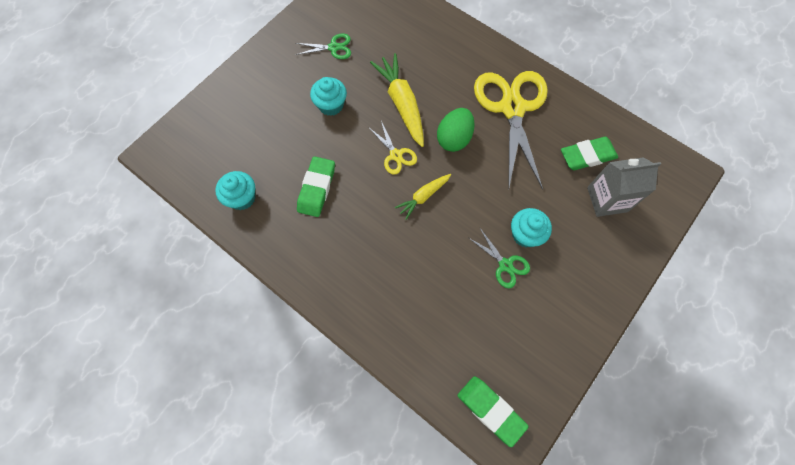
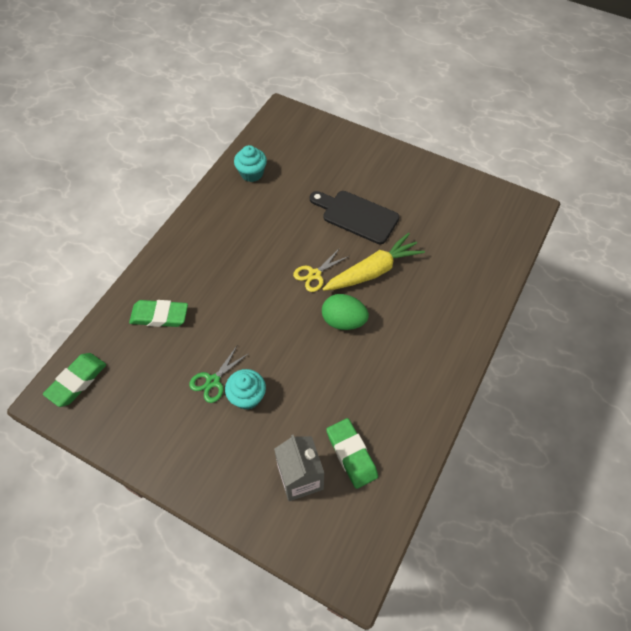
camera: 80 degrees right, 10 degrees down
green scissors [295,34,351,59] -> none
green eraser [297,156,335,217] -> green eraser moved to [129,300,188,327]
turquoise cupcake [310,77,347,116] -> black cutting board [310,191,399,244]
yellow carrot [395,174,451,220] -> none
yellow scissors [474,71,548,190] -> none

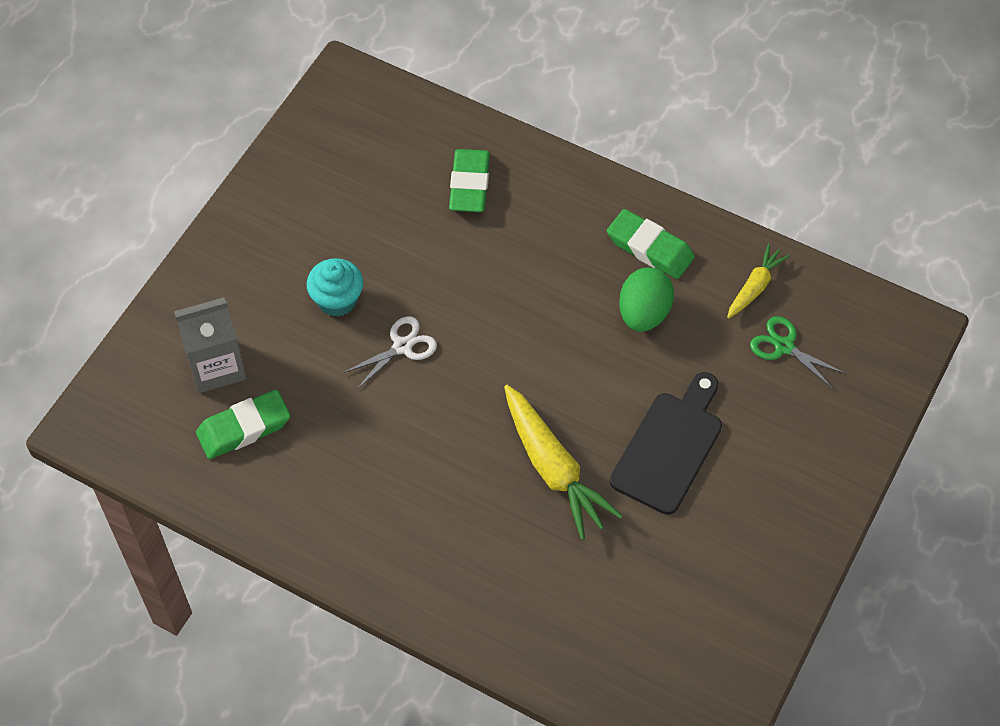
camera: 90 degrees right, 0 degrees up
green eraser [43,353,106,407] -> green eraser moved to [607,209,695,279]
green scissors [189,346,249,403] -> green scissors moved to [750,316,846,389]
turquoise cupcake [234,145,267,182] -> yellow carrot [727,244,790,319]
yellow scissors [293,248,349,292] -> none
green egg [322,294,369,330] -> green egg moved to [619,267,674,332]
none -> white scissors [343,316,437,389]

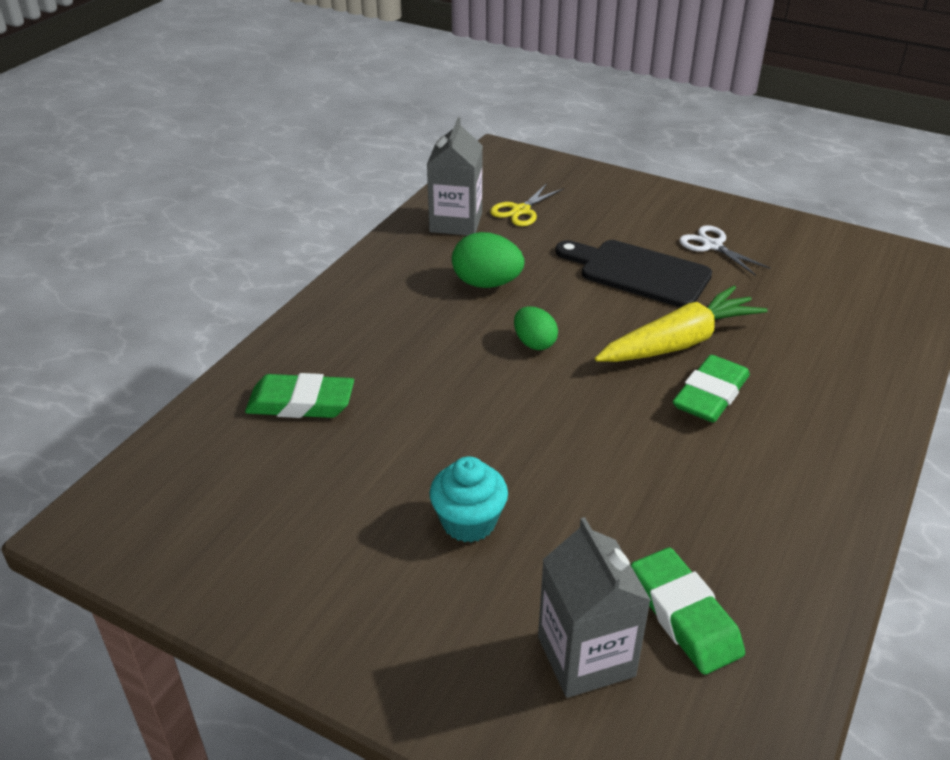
camera: 90 degrees left, 20 degrees down
white scissors [343,316,437,389] -> white scissors moved to [679,225,771,276]
green eraser [607,209,695,279] -> green eraser moved to [673,355,750,423]
yellow carrot [727,244,790,319] -> grey carton [427,117,483,236]
green scissors [750,316,846,389] -> yellow scissors [490,183,564,226]
none -> green egg [514,306,558,350]

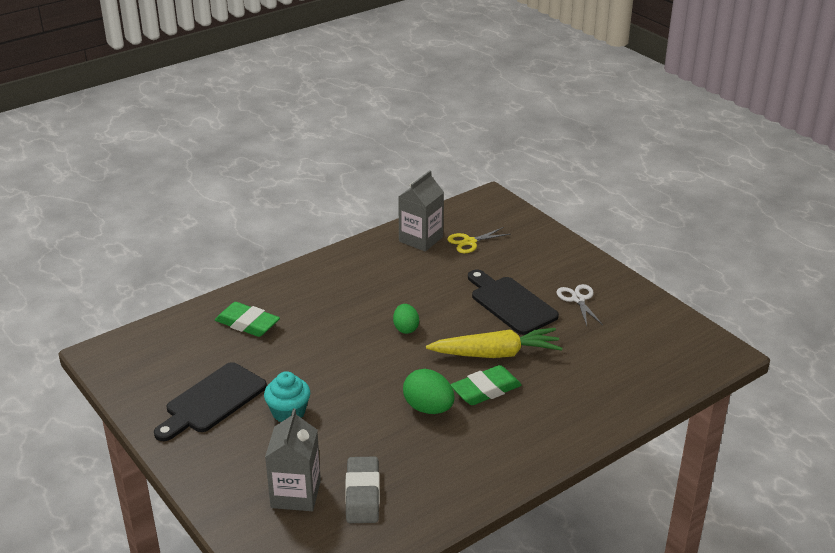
camera: 25 degrees right, 5 degrees down
green egg [452,232,524,288] -> green egg moved to [403,369,455,414]
green eraser [631,548,745,675] -> grey eraser [345,456,380,523]
none -> black cutting board [154,362,267,441]

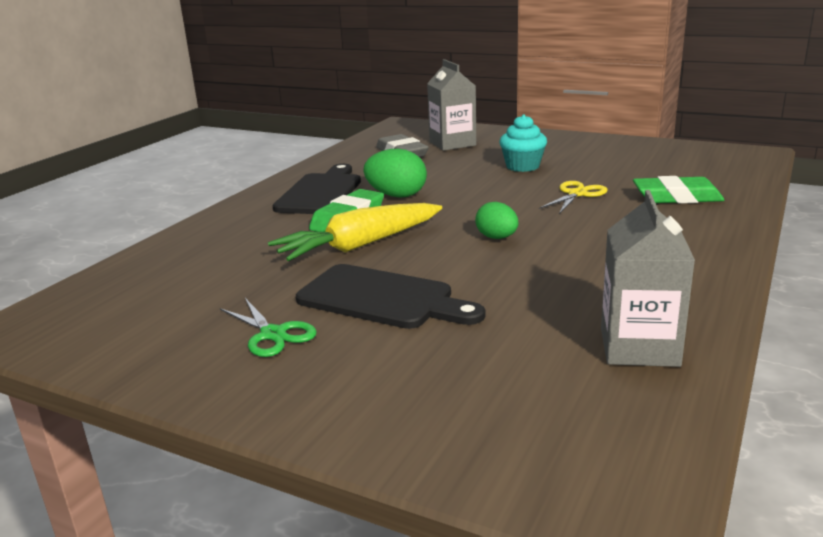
camera: 155 degrees right, 10 degrees down
black cutting board [154,362,267,441] -> black cutting board moved to [272,164,361,214]
yellow scissors [448,227,510,253] -> yellow scissors moved to [539,181,608,214]
white scissors [557,284,603,326] -> green scissors [220,298,317,357]

